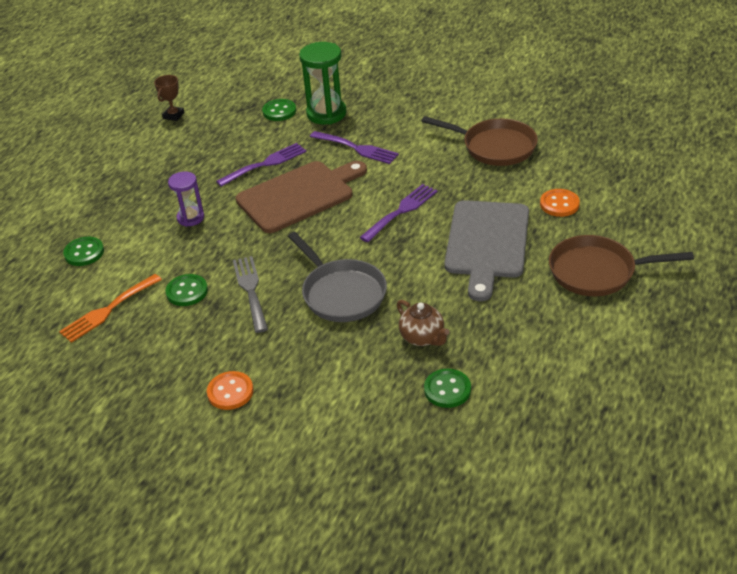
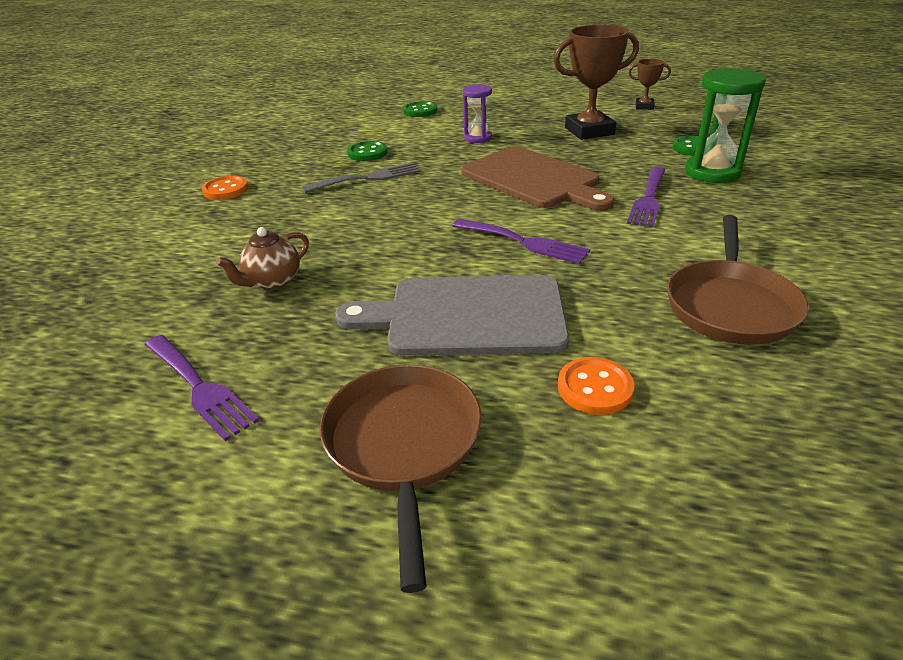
camera: 80 degrees right, 5 degrees down
orange fork [59,274,162,343] -> none
purple fork [216,143,307,187] -> purple fork moved to [145,335,259,441]
grey pan [288,232,387,322] -> none
green button [424,369,471,408] -> none
none -> brown trophy [553,25,639,140]

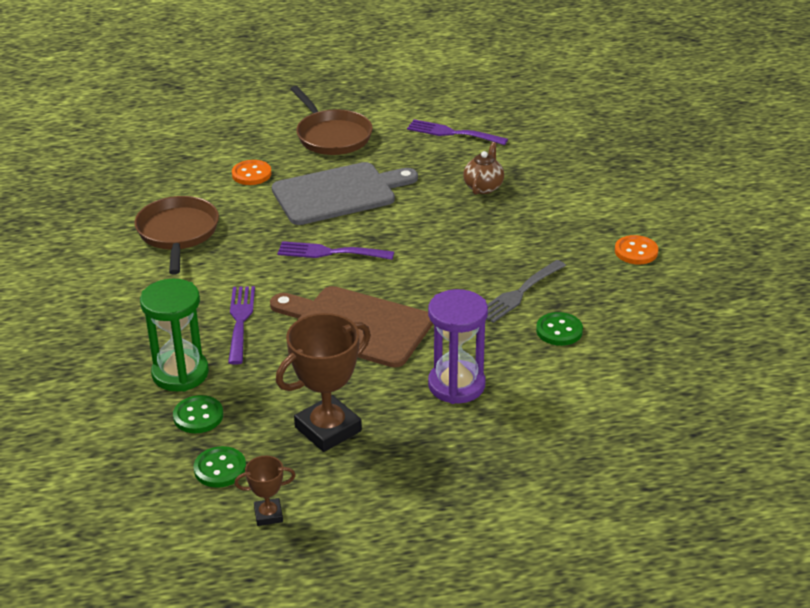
camera: 155 degrees right, 0 degrees up
green button [403,101,438,117] -> green button moved to [194,446,246,488]
purple hourglass [463,84,492,143] -> purple hourglass [428,289,488,404], size x1.64

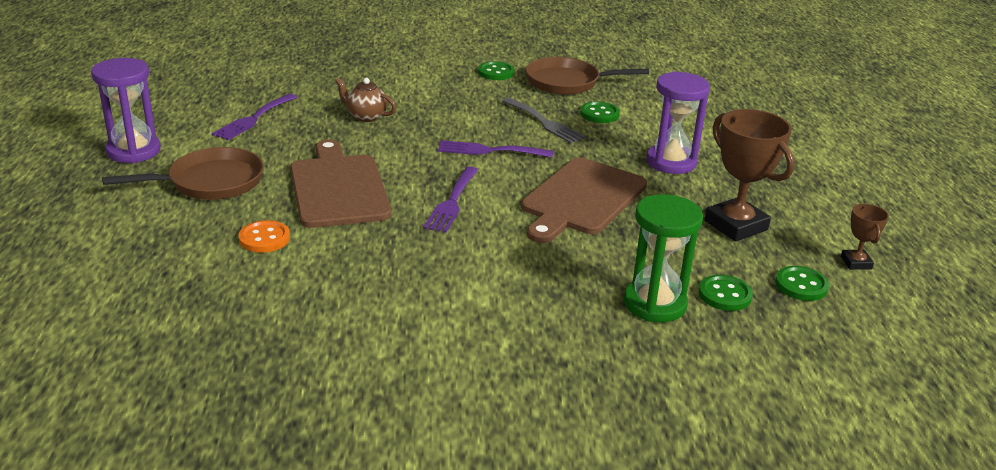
camera: 85 degrees left, 5 degrees down
brown pan [135,196,219,275] -> brown pan moved to [526,57,649,95]
purple fork [228,286,255,365] -> purple fork moved to [438,140,553,158]
grey cutting board [272,162,418,225] -> brown cutting board [290,139,392,228]
orange button [615,235,658,264] -> green button [478,61,514,80]
none -> purple hourglass [91,58,161,163]

